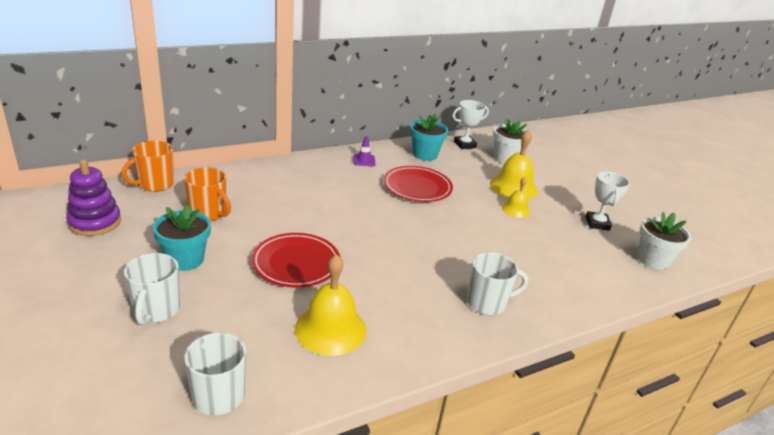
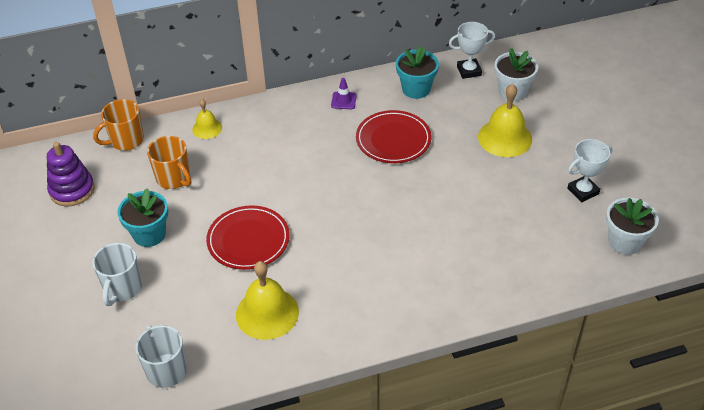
camera: 15 degrees right, 15 degrees up
white mug [467,252,528,315] -> none
yellow bell [502,177,530,218] -> yellow bell moved to [192,99,222,139]
white trophy [586,171,630,231] -> white trophy turned 45 degrees clockwise [567,139,613,202]

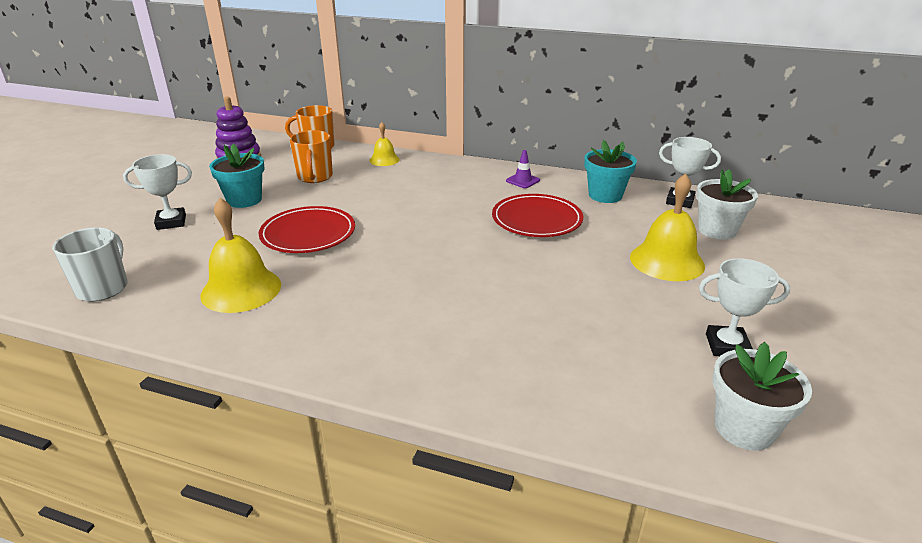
camera: 35 degrees right, 15 degrees down
white mug [93,243,142,306] -> white trophy [123,154,192,230]

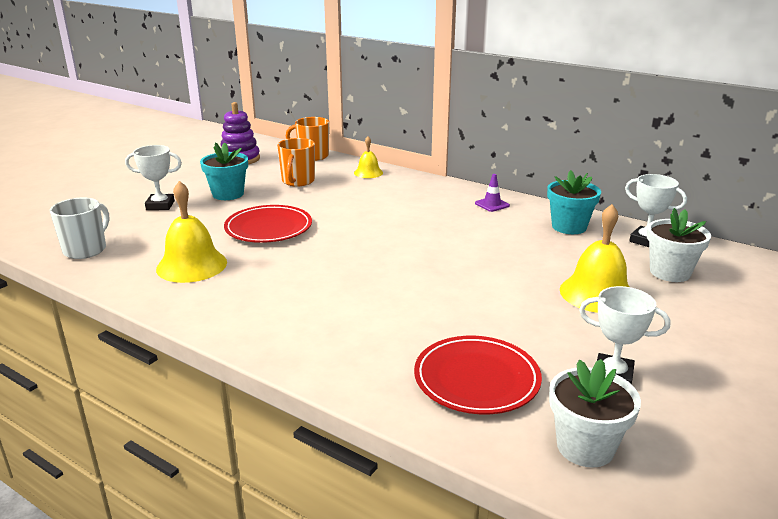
camera: 15 degrees right, 5 degrees down
red plate [492,194,583,237] -> red plate moved to [414,336,542,414]

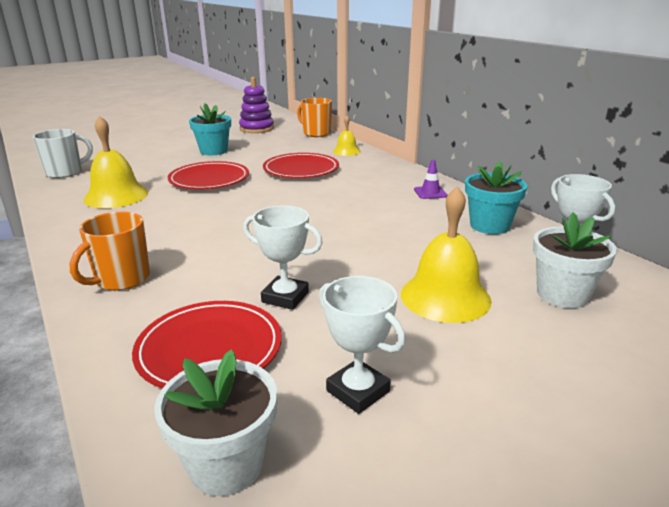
camera: 25 degrees right, 0 degrees up
white trophy [125,145,182,210] -> white trophy moved to [243,205,323,310]
orange mug [277,138,315,187] -> orange mug moved to [70,211,150,291]
none -> red plate [263,153,339,178]

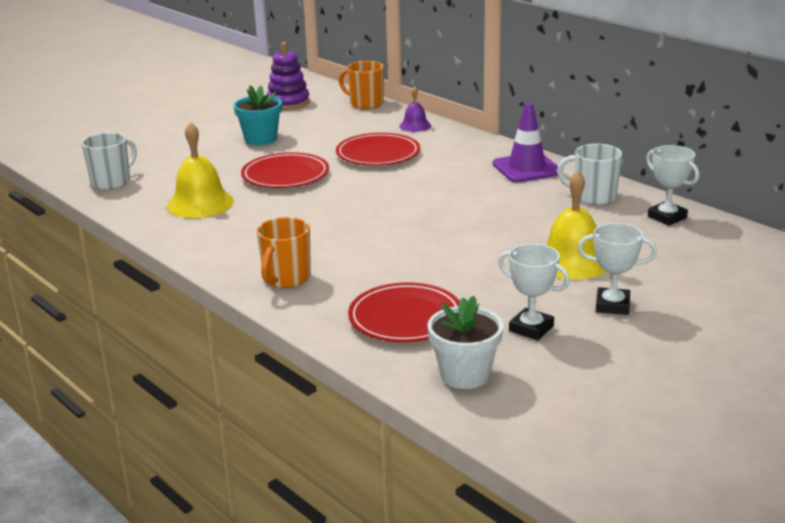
camera: 10 degrees left, 0 degrees up
white trophy [243,205,323,310] -> white trophy moved to [578,223,657,315]
yellow bell [333,115,361,156] -> purple bell [399,86,431,132]
purple traffic cone [414,160,448,199] -> purple traffic cone [492,103,558,183], size x1.93
turquoise flower pot [465,161,527,234] -> white mug [557,144,622,205]
white flower pot [533,212,617,308] -> none

